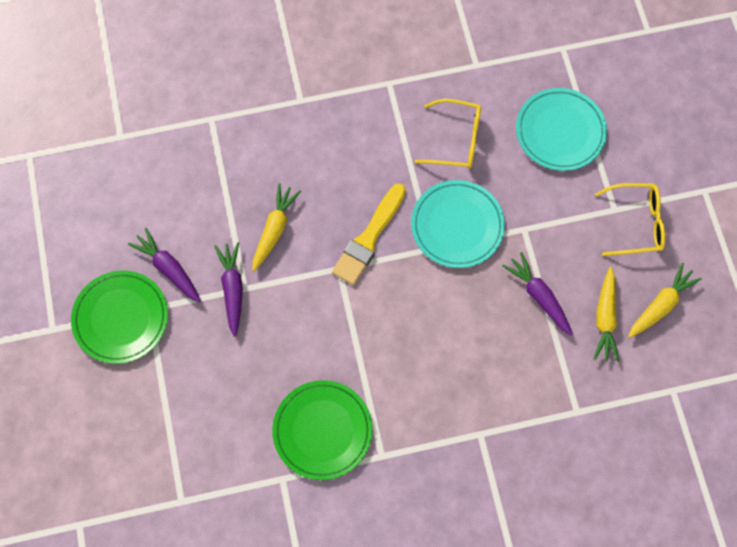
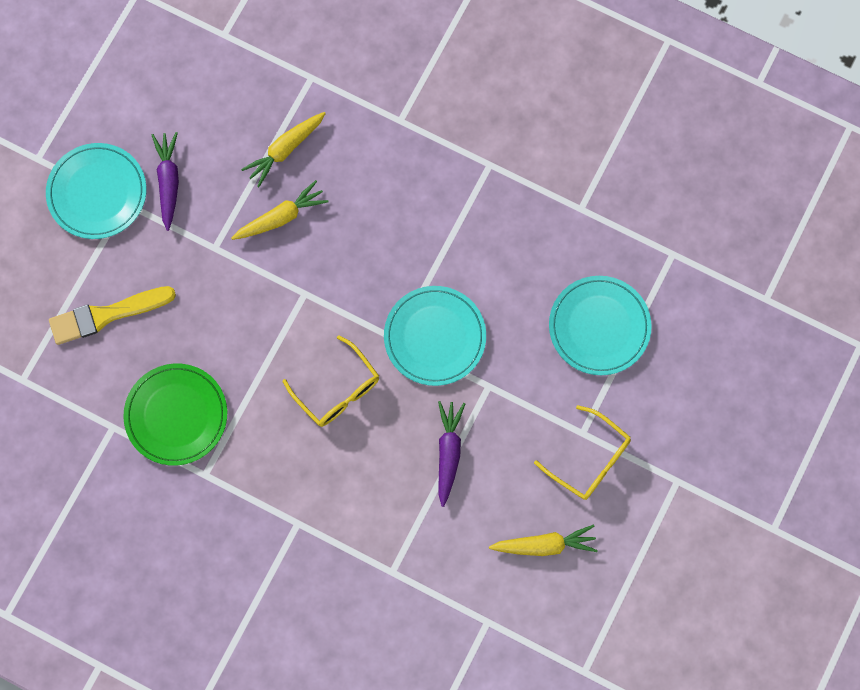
camera: 40 degrees right, 5 degrees up
green plate [71,270,168,364] -> turquoise plate [46,143,146,239]
purple carrot [215,242,243,337] -> none
yellow brush [332,183,406,285] -> yellow brush moved to [49,286,176,345]
yellow glasses [414,99,481,169] -> yellow glasses moved to [283,335,379,427]
yellow carrot [594,267,619,362] -> yellow carrot moved to [241,112,326,187]

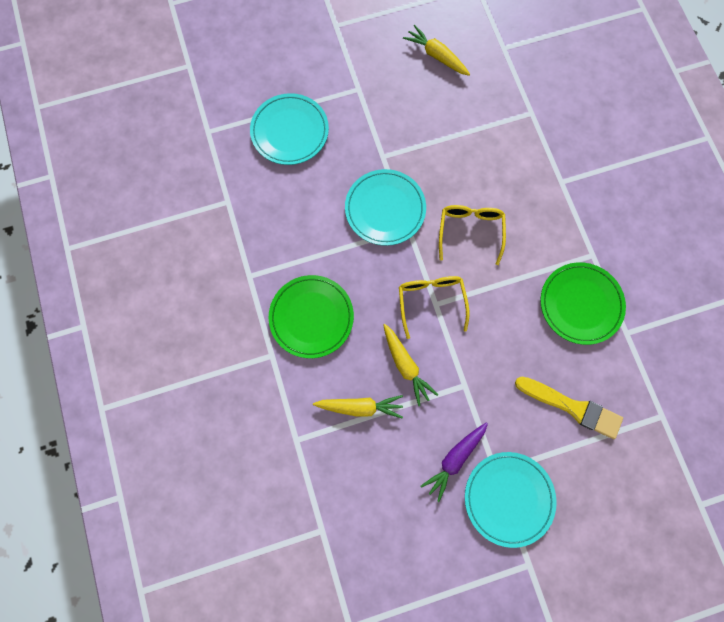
camera: 135 degrees left, 0 degrees up
yellow carrot [231,180,328,240] -> yellow carrot turned 135 degrees counterclockwise [383,324,438,406]
purple carrot [438,401,465,507] -> none
yellow glasses [534,405,631,500] -> yellow glasses moved to [399,276,469,339]
none -> green plate [269,275,354,358]

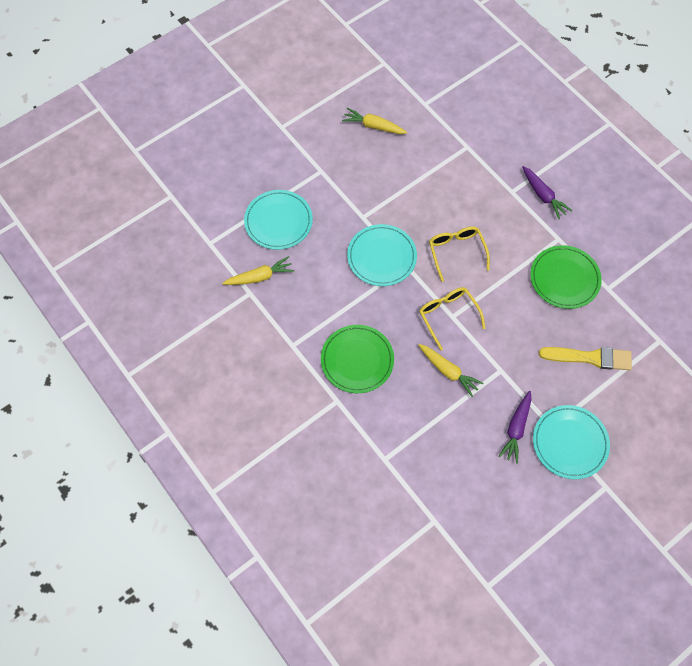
camera: 20 degrees left, 10 degrees down
yellow carrot [313,395,403,419] -> yellow carrot moved to [222,256,294,285]
none -> purple carrot [522,166,573,219]

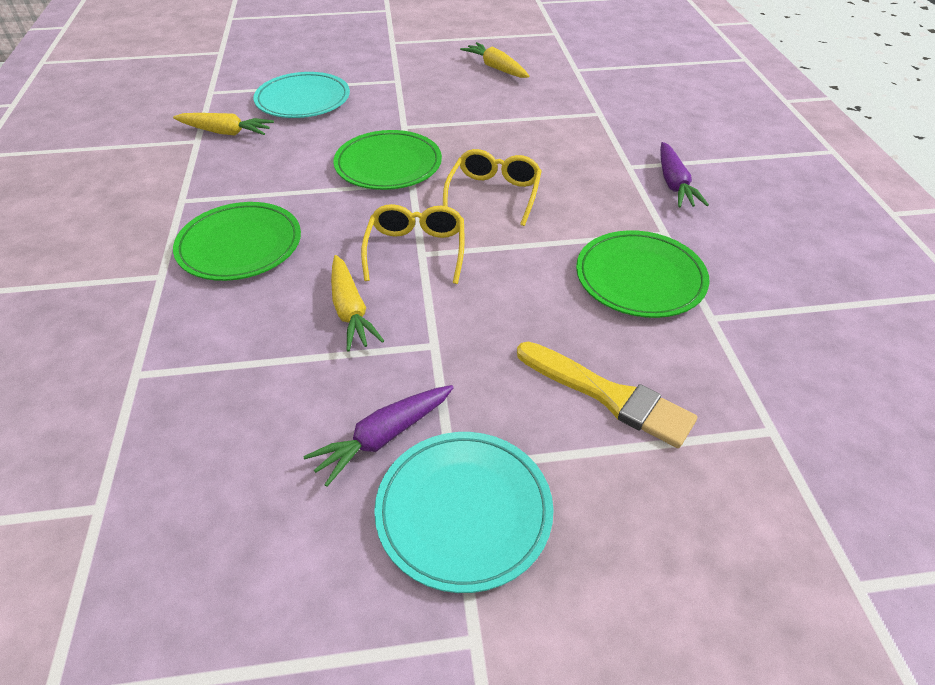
camera: 30 degrees right, 20 degrees down
turquoise plate [347,224,417,286] -> green plate [333,130,442,190]

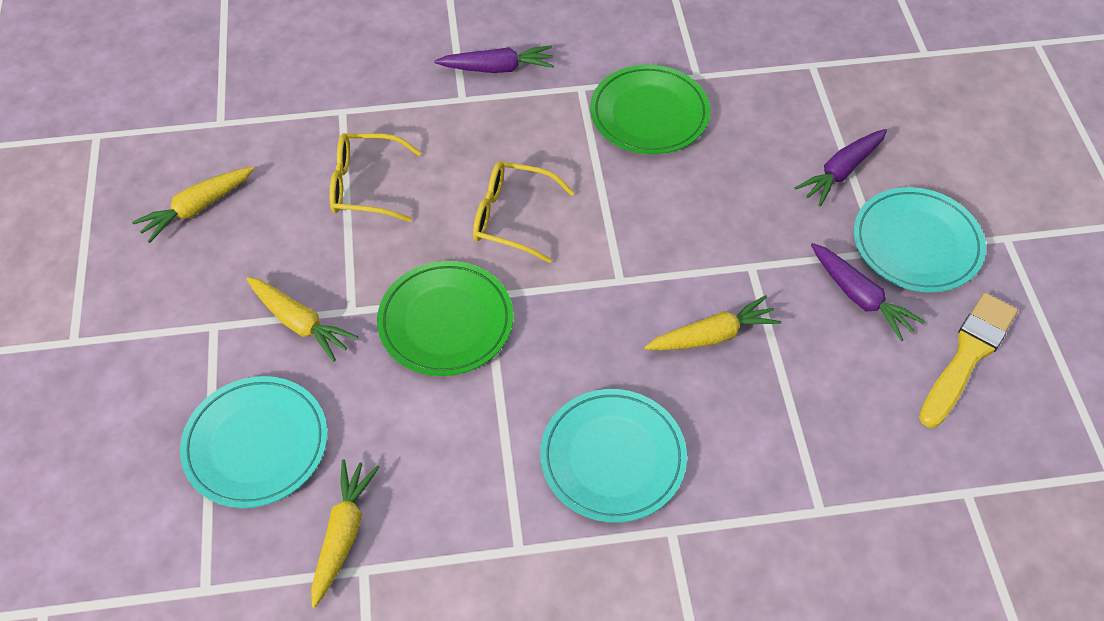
camera: 90 degrees left, 10 degrees up
green plate [173,202,301,281] -> turquoise plate [540,389,687,523]
yellow glasses [361,204,465,284] -> yellow glasses moved to [329,133,421,222]
yellow brush [517,341,697,448] -> yellow brush moved to [919,293,1018,428]
none -> yellow carrot [246,277,358,362]
none -> purple carrot [794,129,887,206]

